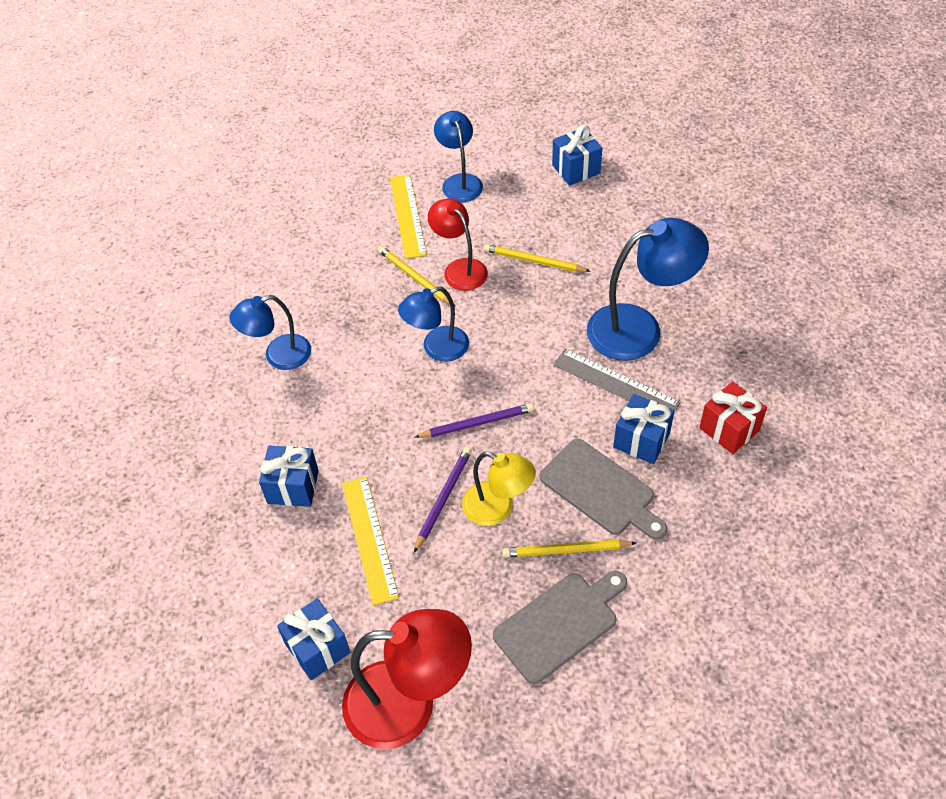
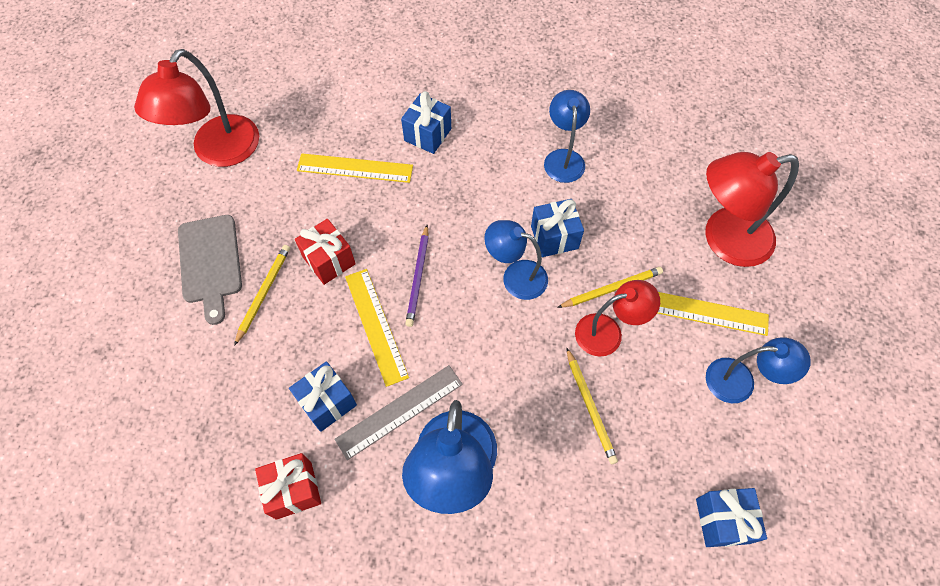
camera: 110 degrees right, 10 degrees up
blue gift [277,598,350,680] -> blue gift moved to [531,199,584,257]
blue lamp [398,286,469,362] -> blue lamp turned 60 degrees counterclockwise [484,220,548,300]
purple pencil [414,447,472,553] -> none
yellow lamp [462,452,536,526] -> red gift [295,219,356,285]
yellow pencil [484,244,591,272] -> yellow pencil turned 120 degrees clockwise [566,347,618,464]
grey cutting board [539,439,667,540] -> none
none -> yellow ruler [345,269,409,387]
none -> red lamp [705,152,799,267]

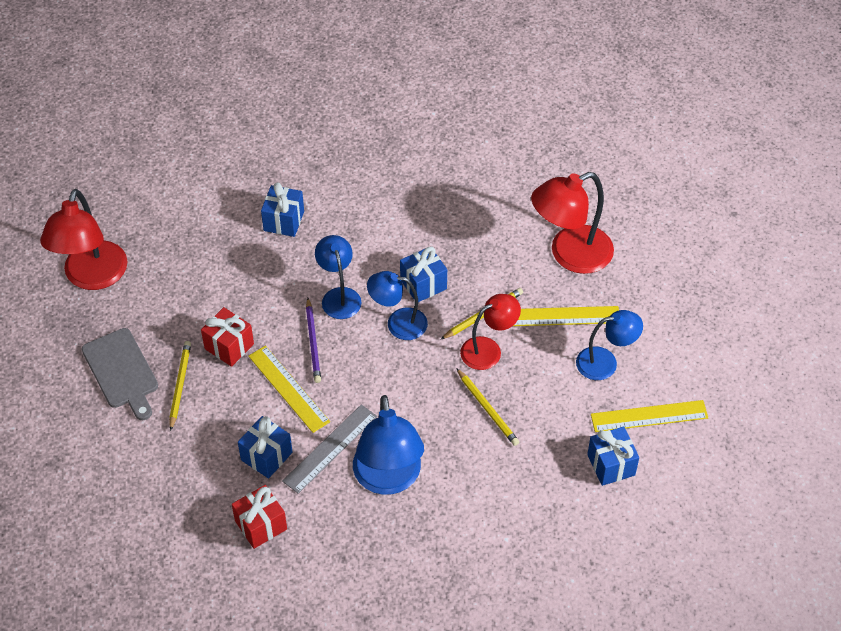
camera: 15 degrees left, 10 degrees down
yellow ruler [297,153,413,183] -> yellow ruler moved to [591,400,708,432]
blue lamp [544,90,590,183] -> blue lamp moved to [315,235,362,319]

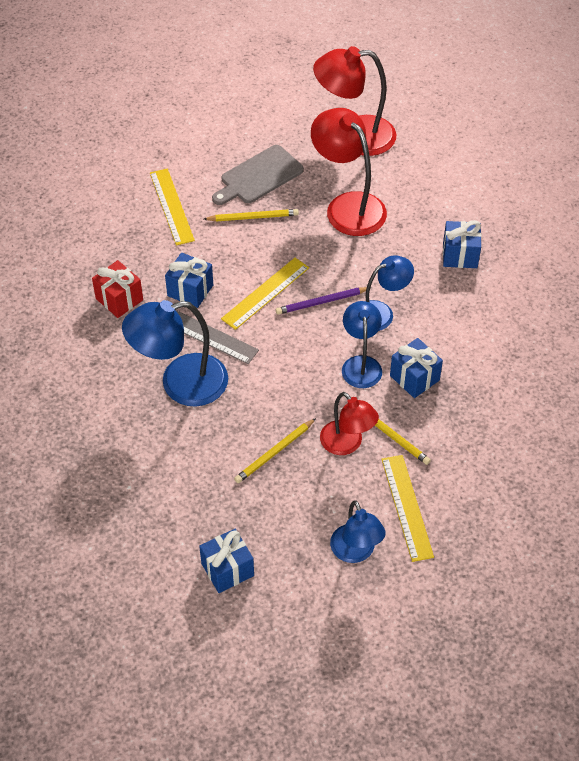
camera: 80 degrees right, 0 degrees up
red gift [201,307,254,367] -> none
red lamp [531,172,614,274] -> red lamp moved to [311,108,387,236]
yellow ruler [591,400,708,432] -> yellow ruler moved to [150,168,195,246]

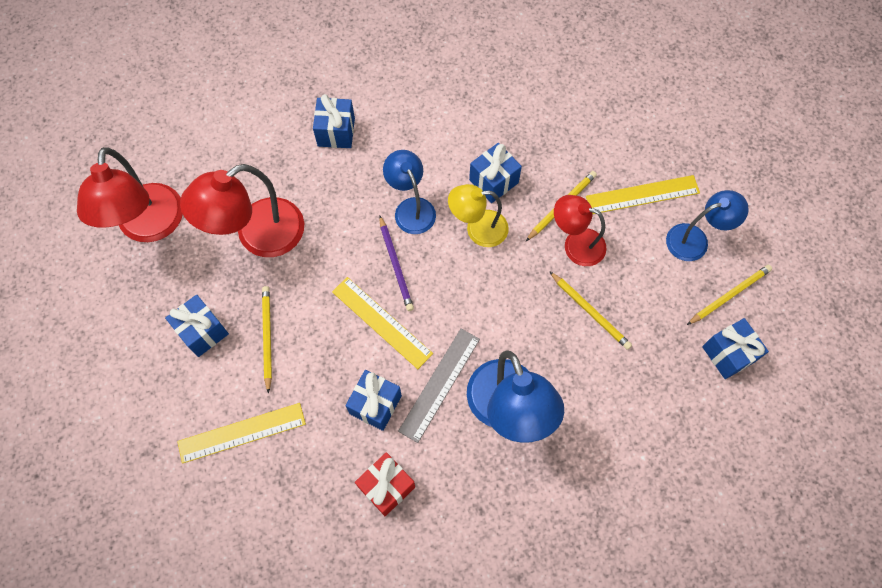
camera: 90 degrees left, 15 degrees up
grey cutting board [212,145,304,205] -> blue gift [165,294,229,357]
red lamp [320,392,379,455] -> red lamp turned 120 degrees counterclockwise [554,195,607,266]
blue lamp [342,301,382,388] -> yellow lamp [448,184,509,247]
none -> yellow pencil [687,265,772,325]

